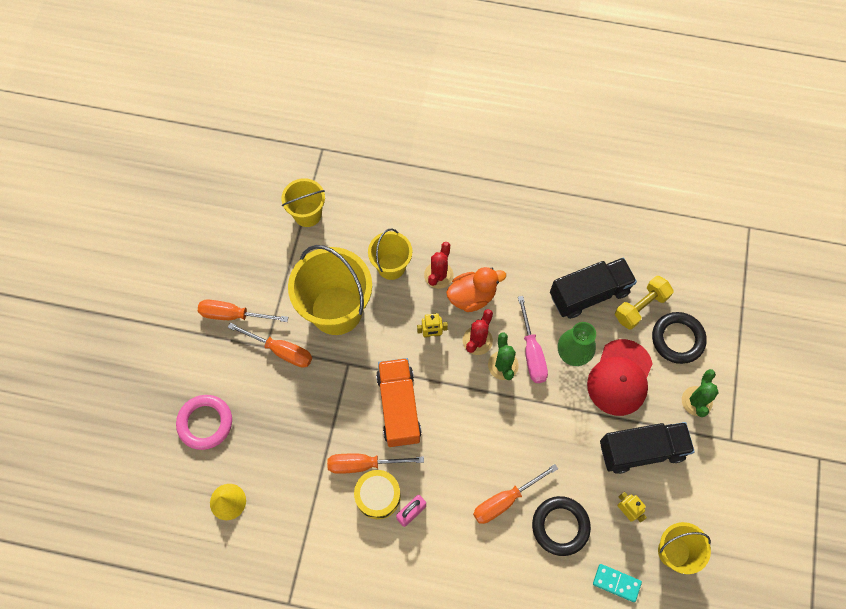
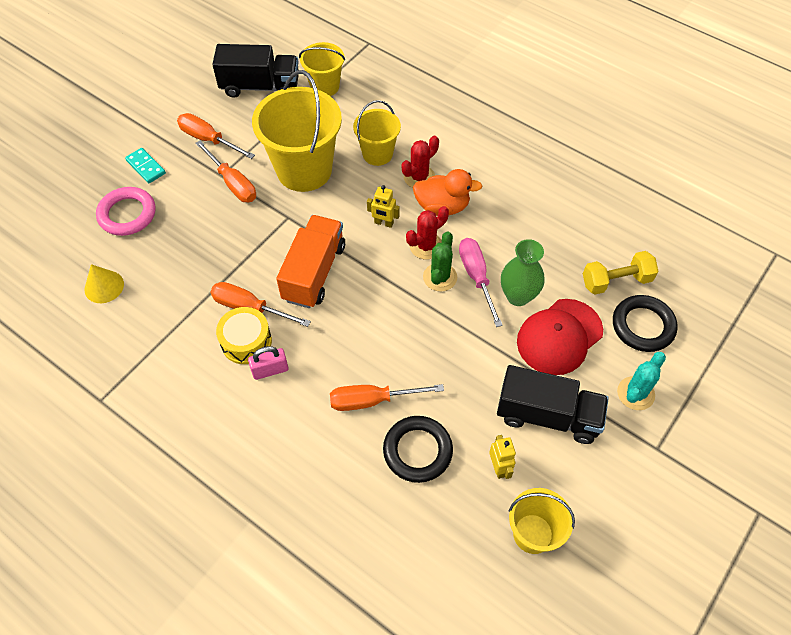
camera: 25 degrees right, 10 degrees down
pink screwdriver [518,296,548,383] -> pink screwdriver turned 150 degrees clockwise [459,238,503,327]
black truck [550,257,637,319] -> black truck moved to [212,44,299,98]
turquoise domino [593,564,642,602] -> turquoise domino moved to [125,148,166,183]
green cactus [682,369,719,417] -> turquoise cactus [617,352,666,410]

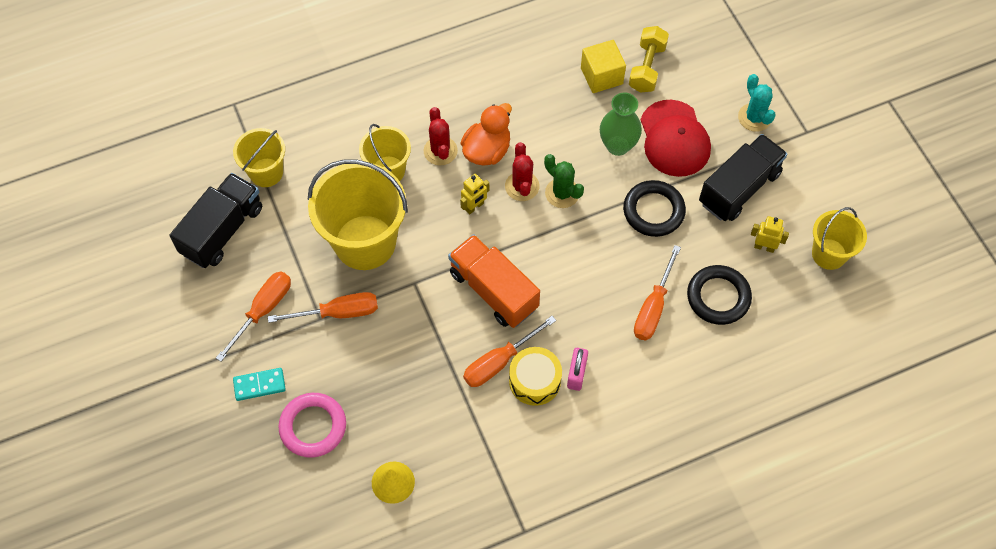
camera: 60 degrees left, 5 degrees up
orange screwdriver [177,113,255,159] -> orange screwdriver turned 150 degrees clockwise [216,271,291,362]
pink screwdriver [459,238,503,327] -> none
black ring [613,295,678,352] -> black ring moved to [623,180,686,237]
none -> yellow cube [581,40,626,93]

